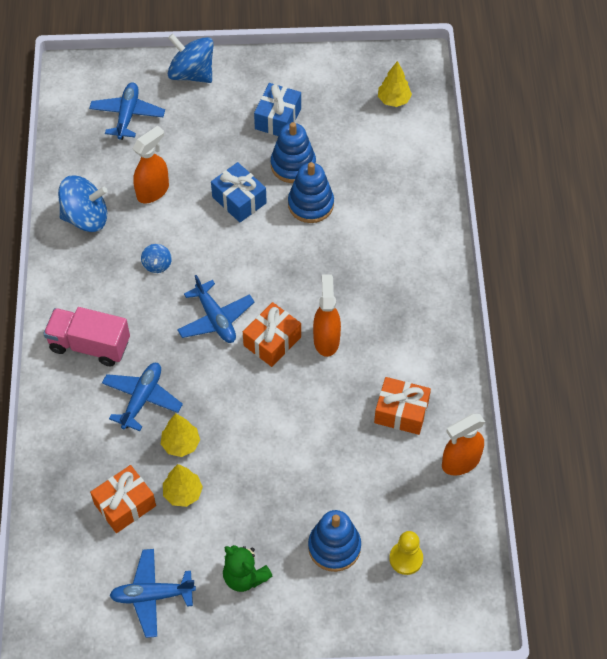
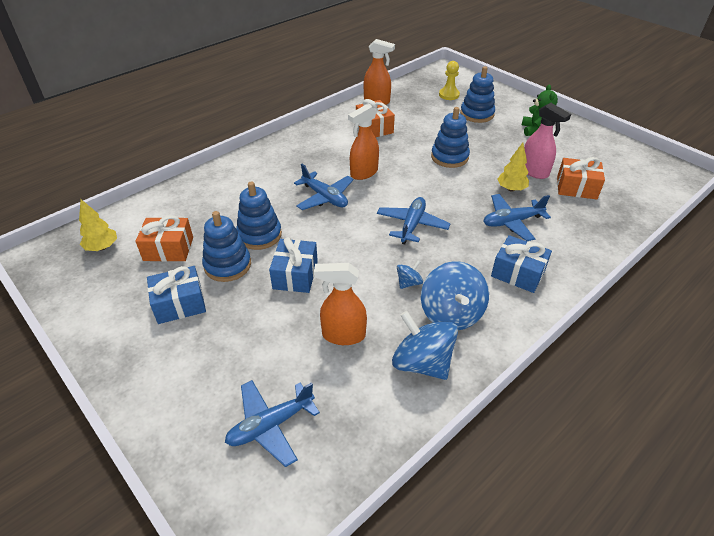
camera: 130 degrees left, 15 degrees down
pink truck [43,307,130,366] -> blue gift [491,235,552,293]
blue plane [109,549,196,638] -> blue plane moved to [294,164,354,210]
yellow tree [163,464,203,507] -> pink spray bottle [524,103,571,179]
blue spinning top [168,34,214,83] -> blue spinning top moved to [421,261,489,330]
orange gift [243,302,301,367] -> orange gift moved to [136,215,193,262]
none -> blue stacking toy [431,107,470,168]

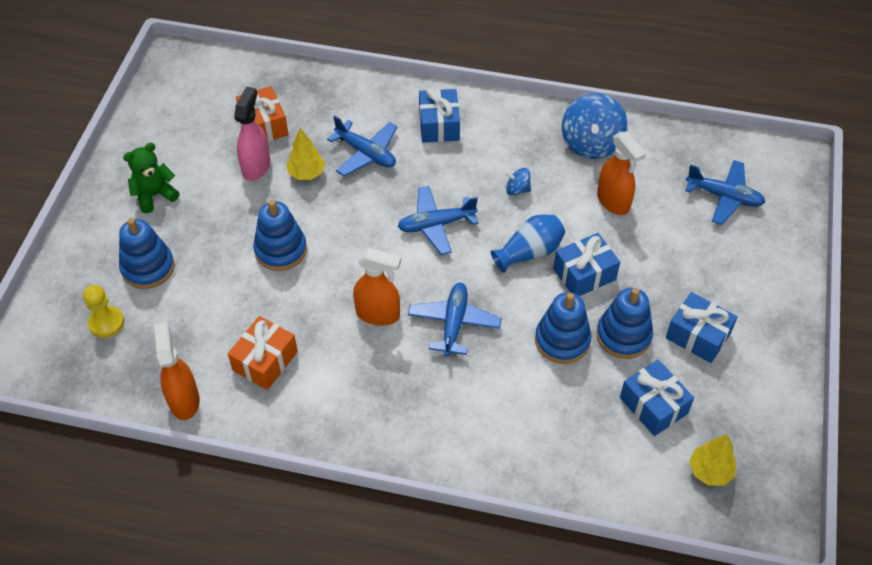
camera: 125 degrees left, 10 degrees up
orange gift [136,215,193,262] -> blue gift [620,359,694,436]
blue spinning top [421,261,489,330] -> none
none -> blue vase [491,215,565,273]

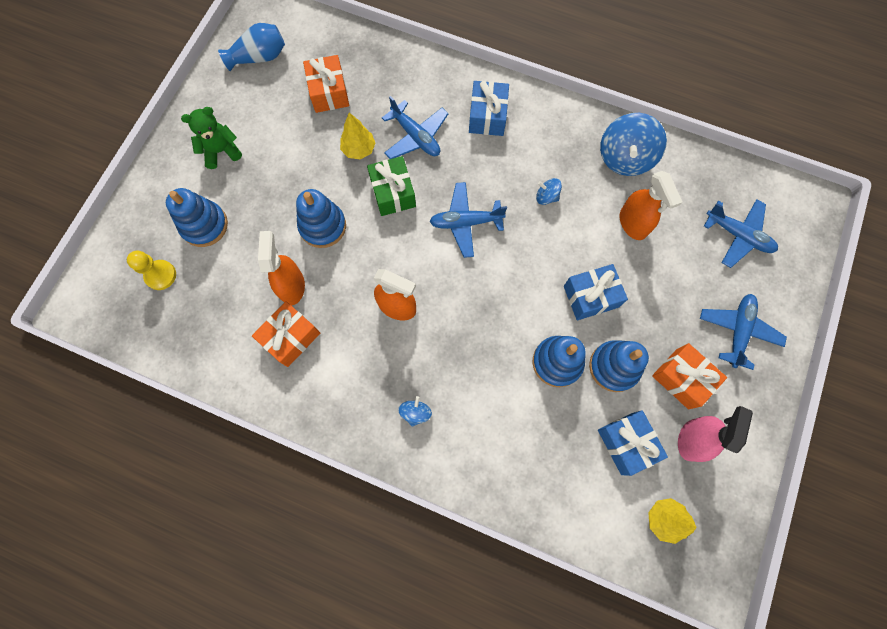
camera: 10 degrees right, 20 degrees up
orange spray bottle [154,323,200,420] -> orange spray bottle moved to [258,231,305,305]
pink spray bottle [234,87,270,181] -> pink spray bottle moved to [678,406,753,462]
blue plane [408,283,502,357] -> blue plane moved to [700,294,787,370]
blue vase [491,215,565,273] -> blue vase moved to [218,23,285,71]
blue gift [666,292,737,363] -> orange gift [652,343,727,409]
none -> green gift [367,156,416,216]
none -> blue spinning top [398,396,432,427]

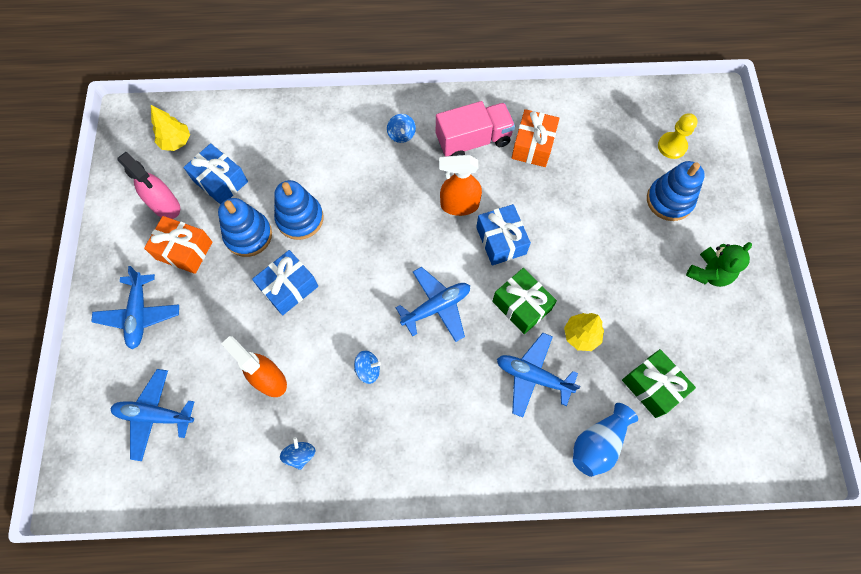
camera: 155 degrees right, 5 degrees down
blue vase [218,23,285,71] -> blue vase moved to [573,403,638,477]
orange spray bottle [258,231,305,305] -> none
blue stacking toy [296,189,346,248] -> none
orange gift [303,55,349,113] -> green gift [622,349,696,418]
blue gift [469,81,509,136] -> blue gift moved to [476,204,531,265]
blue spinning top [600,113,667,176] -> blue spinning top [280,437,315,470], size x0.48
pink spray bottle [678,406,753,462] -> pink spray bottle turned 45 degrees counterclockwise [118,152,180,219]
none -> pink truck [436,101,515,156]

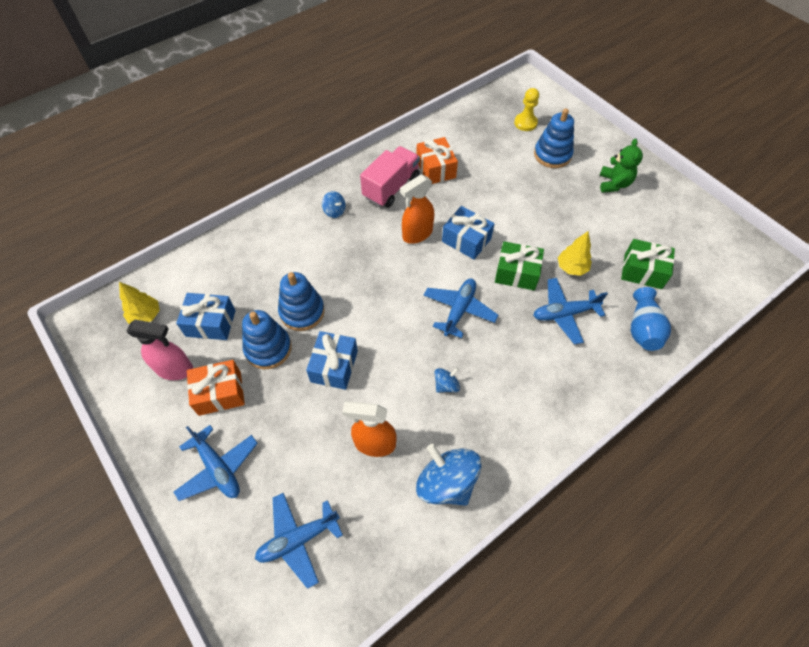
camera: 35 degrees left, 10 degrees down
blue spinning top [280,437,315,470] -> blue spinning top [416,444,482,506], size x2.06

